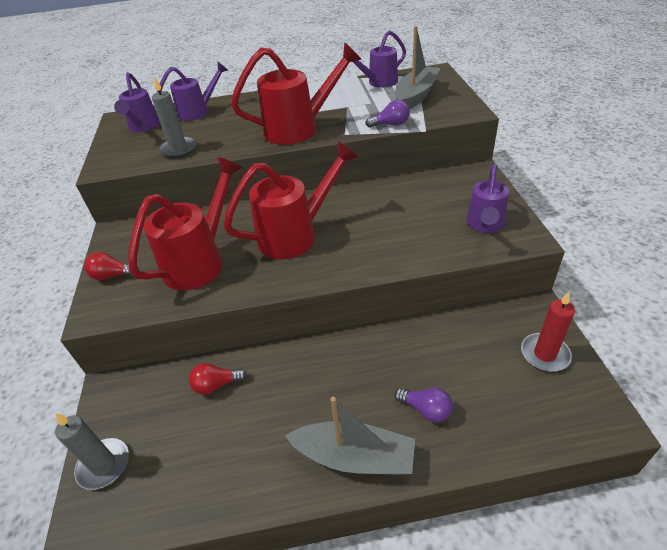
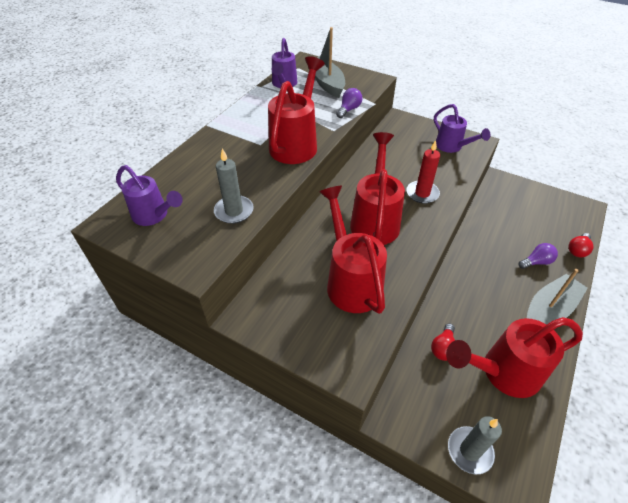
camera: 55 degrees left, 5 degrees up
red light bulb [84,252,139,280] -> red light bulb moved to [568,233,594,257]
purple watering can [157,62,228,121] -> none
red candle [521,292,575,371] -> red candle moved to [406,140,440,204]
none -> red watering can [446,317,583,398]

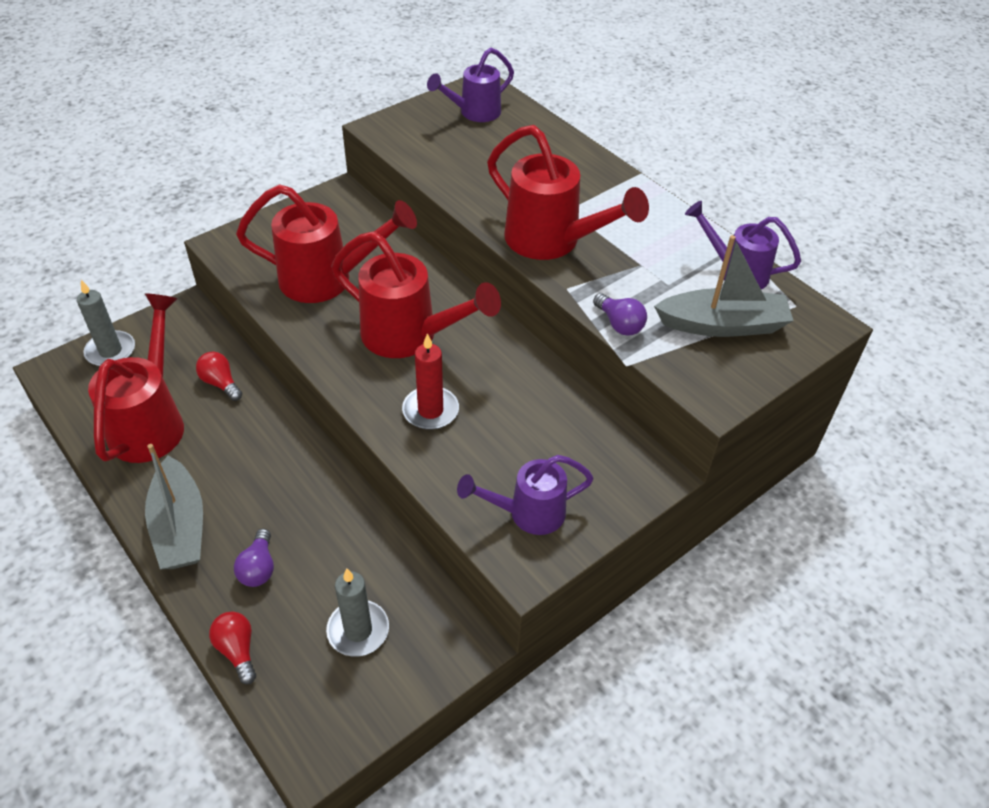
camera: 110 degrees right, 0 degrees up
grey candle [214,148,254,224] -> grey candle moved to [326,569,389,657]

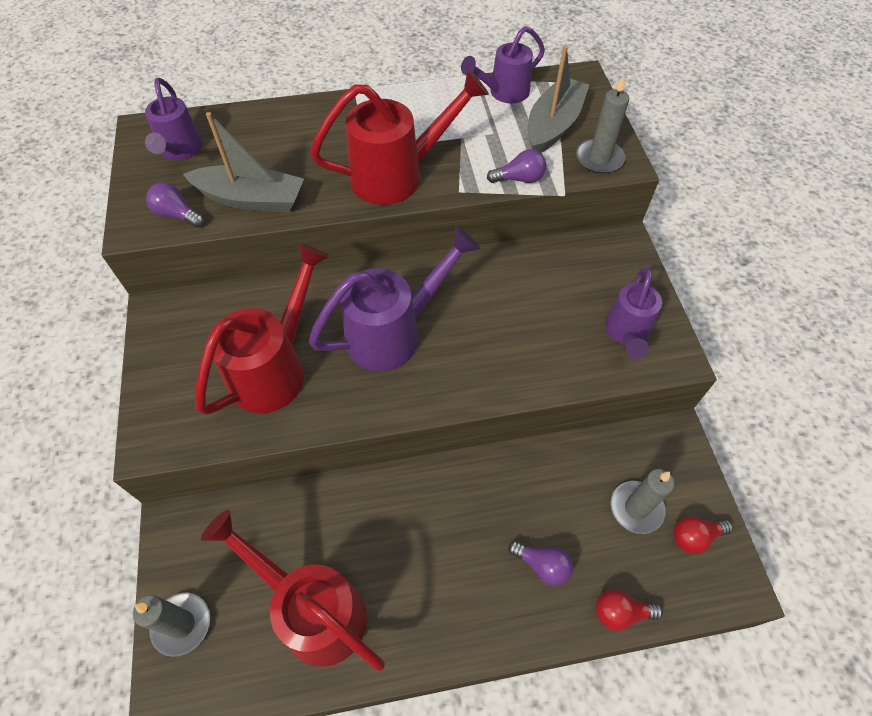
camera: 60 degrees left, 10 degrees up
grey boat [145,444,203,569] -> grey boat moved to [183,112,304,212]
red light bulb [196,352,242,401] -> red light bulb moved to [673,516,733,554]
red watering can [331,231,501,358] -> purple watering can [309,227,480,371]
red candle [402,333,459,430] -> none
none -> purple light bulb [146,182,204,228]
none -> grey candle [576,75,629,174]

